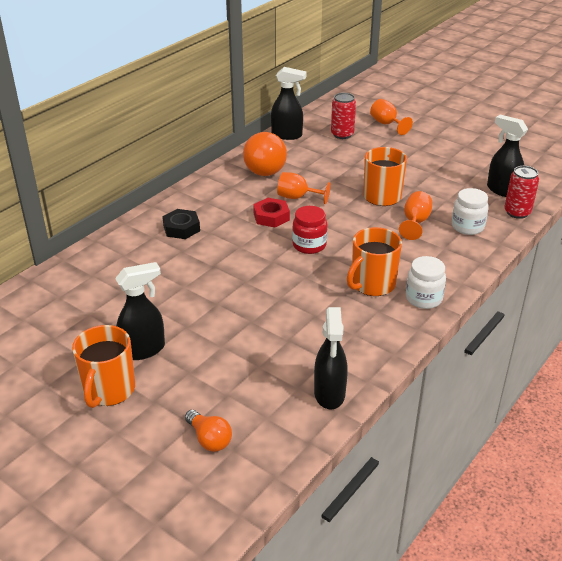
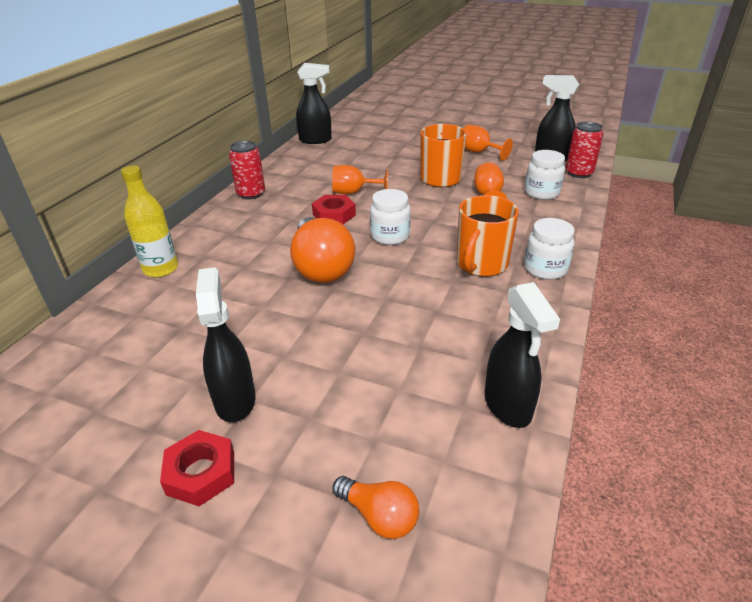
camera: 15 degrees left, 0 degrees up
orange mug [72,325,135,408] -> red nut [160,430,234,506]
black spray bottle [115,262,165,360] -> black spray bottle turned 60 degrees counterclockwise [196,267,256,422]
black nut [162,209,200,239] -> none
orange light bulb [243,132,287,176] -> orange light bulb moved to [290,217,355,283]
red jar [292,206,328,254] -> white jar [370,189,411,245]
red can [331,93,356,139] -> red can moved to [229,141,265,199]
orange goblet [370,99,413,135] -> orange goblet moved to [463,125,513,161]
none -> yellow bottle [121,166,178,277]

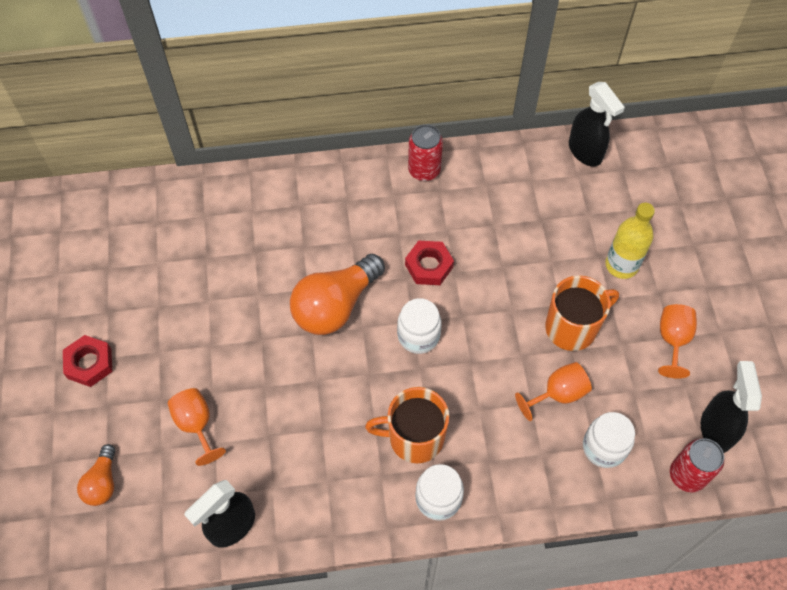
camera: 60 degrees right, 25 degrees up
yellow bottle [121,166,178,277] -> yellow bottle moved to [605,203,655,279]
black spray bottle [196,267,256,422] -> none
orange goblet [332,165,388,194] -> orange goblet moved to [168,388,226,466]

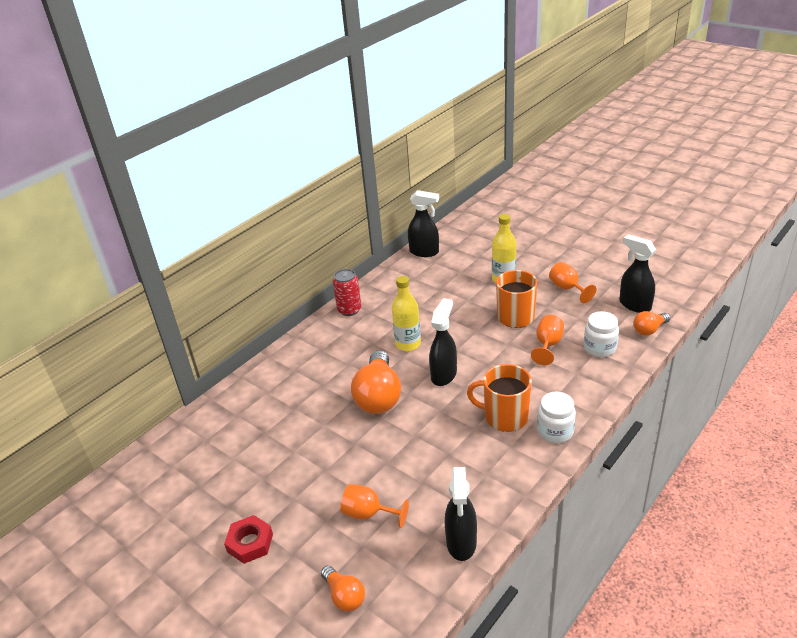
camera: 40 degrees left, 25 degrees down
orange mug [365,387,449,463] -> orange mug turned 60 degrees clockwise [467,364,532,432]
white jar [397,298,441,354] -> black spray bottle [429,298,457,386]
red nut [405,240,454,285] -> yellow bottle [392,276,421,351]
red can [670,438,724,492] -> orange light bulb [633,311,670,336]

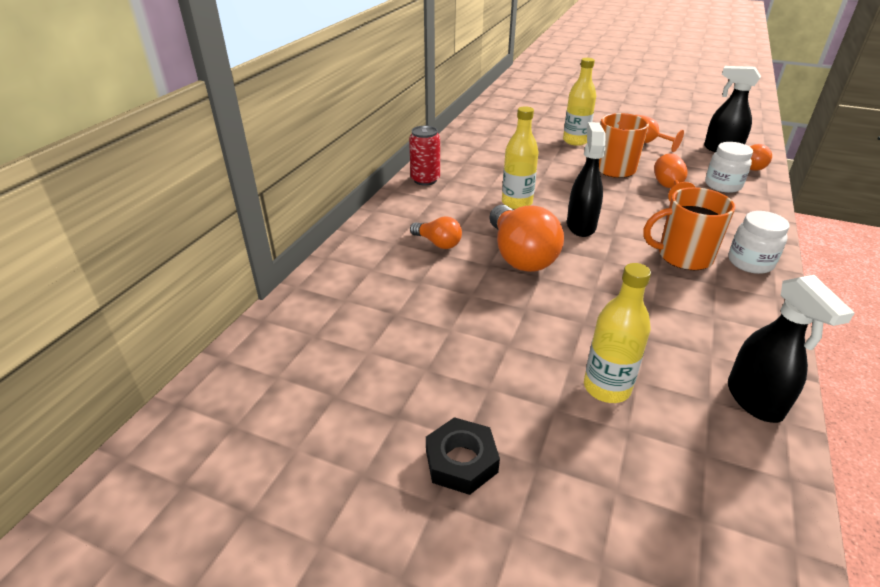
camera: 20 degrees left, 0 degrees up
red nut [224,515,273,564] -> black nut [426,417,500,495]
orange light bulb [321,565,365,612] -> orange light bulb moved to [410,216,462,249]
orange goblet [341,484,409,528] -> yellow bottle [584,263,651,403]
black spray bottle [408,190,439,257] -> none

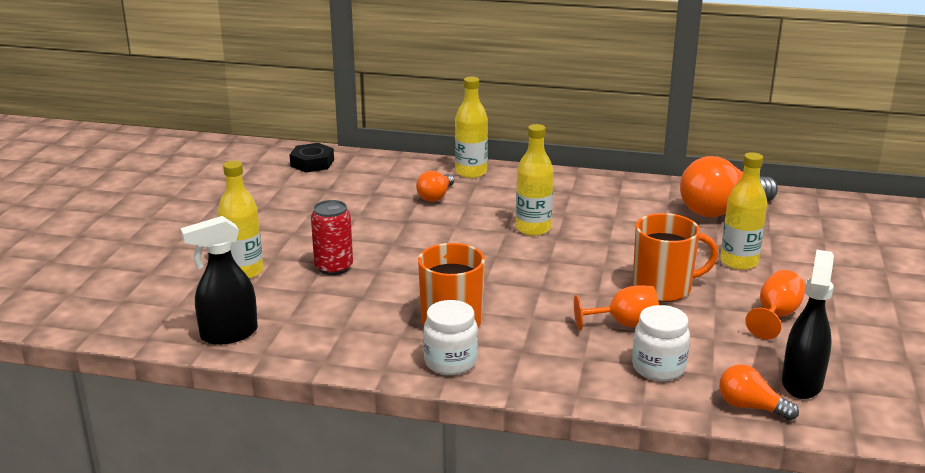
camera: 80 degrees right, 10 degrees down
red can [409,126,440,186] -> red can moved to [311,200,353,275]
black nut [426,417,500,495] -> black nut moved to [289,143,334,173]
orange light bulb [489,205,564,272] -> orange light bulb moved to [680,156,778,217]
black spray bottle [567,122,606,237] -> none
none -> yellow bottle [455,77,488,178]

